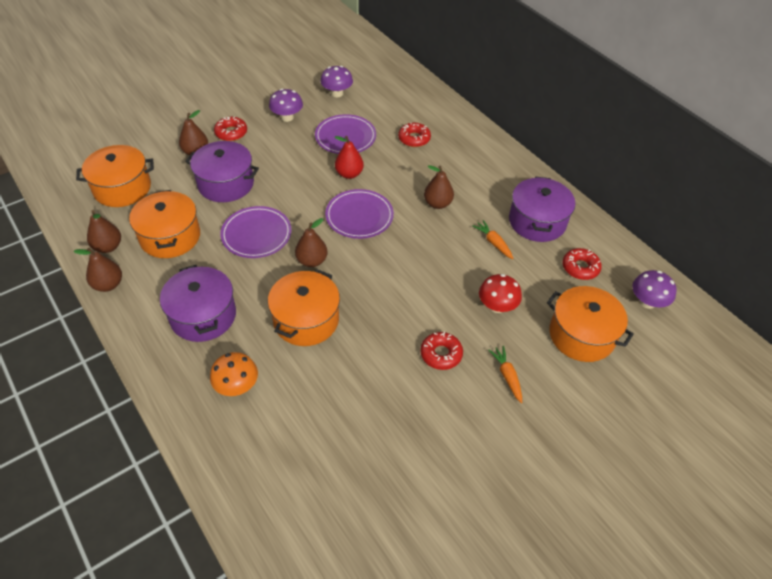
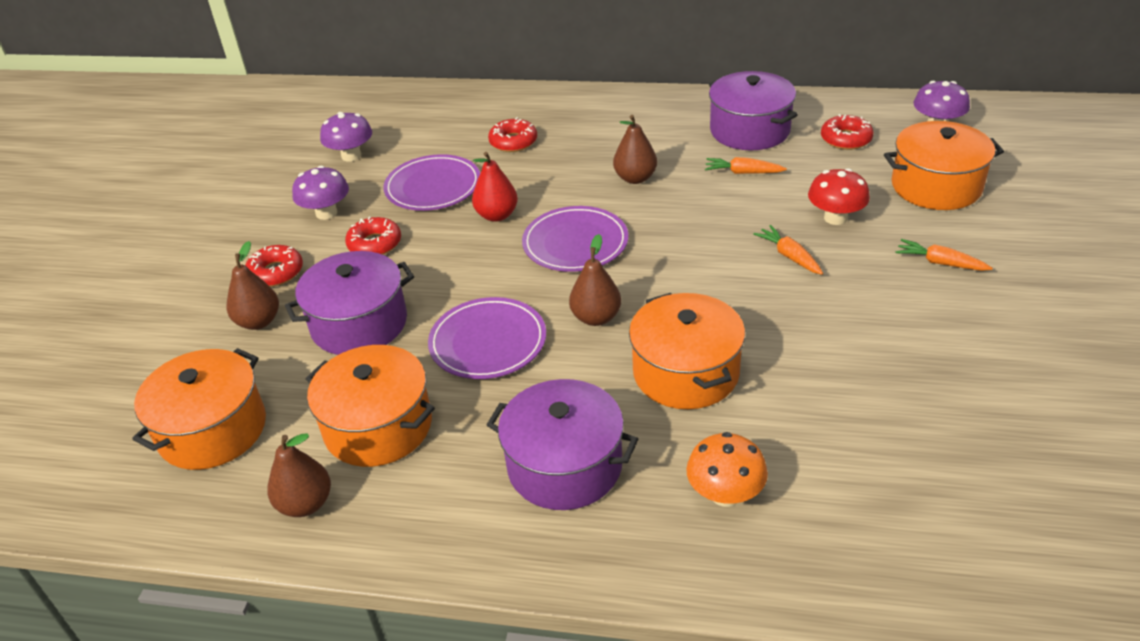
camera: 40 degrees left, 10 degrees down
brown pear [73,248,122,292] -> none
red donut [420,332,463,370] -> red donut moved to [345,217,401,255]
none -> orange carrot [753,225,823,275]

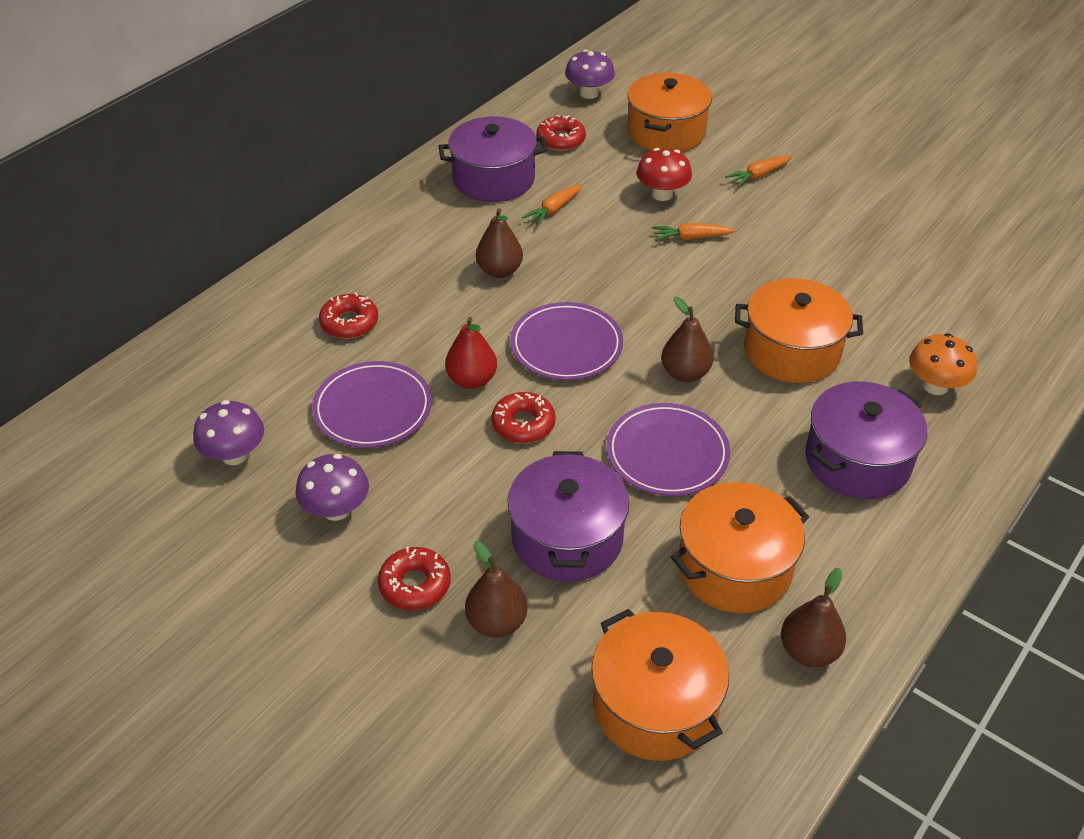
camera: 65 degrees left, 5 degrees up
red donut [345,217,401,255] -> red donut moved to [491,392,556,443]

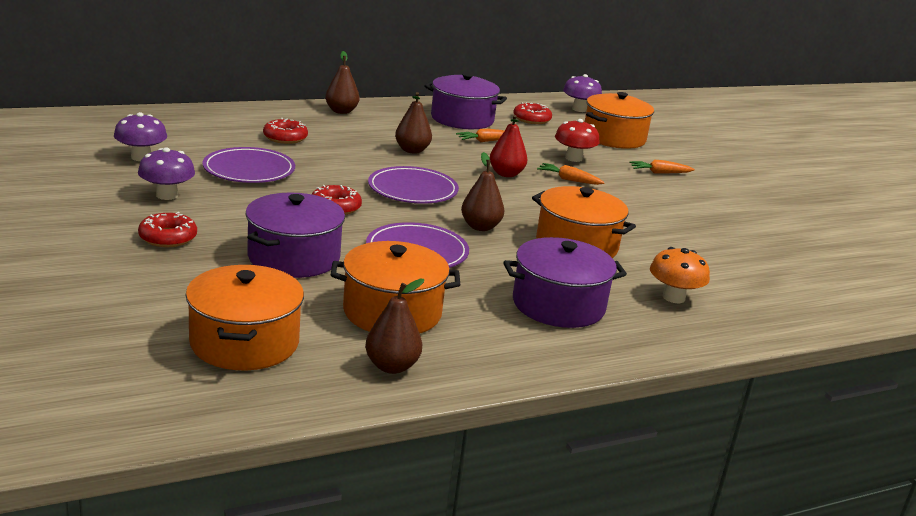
camera: 25 degrees right, 20 degrees down
red pear [445,317,497,389] -> red pear moved to [490,115,527,177]
brown pear [465,541,528,638] -> brown pear moved to [325,51,360,114]

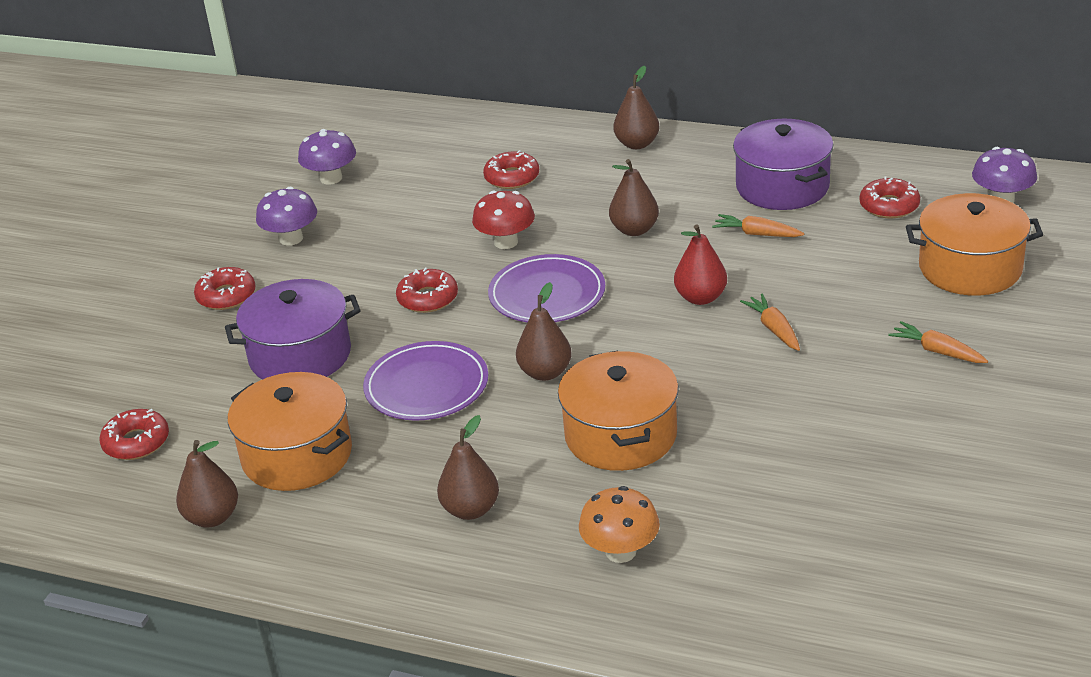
camera: 50 degrees right, 10 degrees up
orange pot [185,265,304,370] -> red donut [99,409,169,460]
purple plate [202,147,295,183] -> none
purple pot [503,237,627,328] -> brown pear [437,415,499,520]
red mushroom [555,119,600,162] -> red mushroom moved to [472,191,535,249]

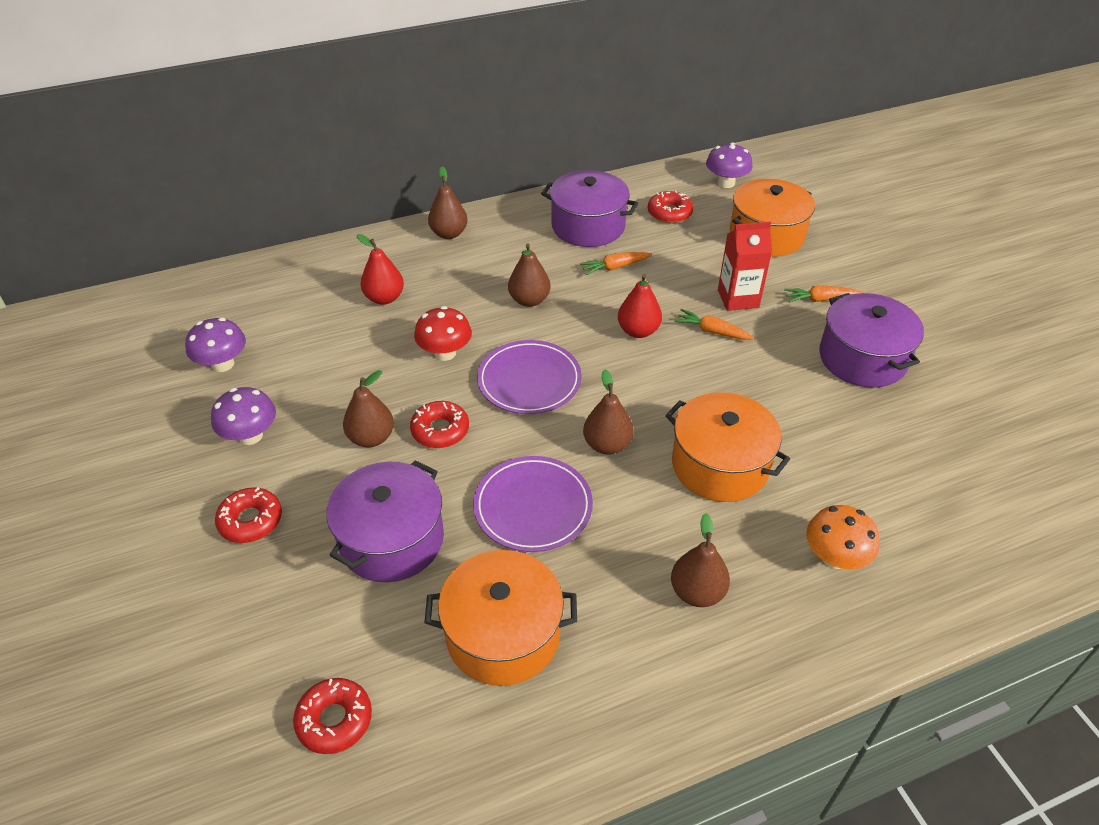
camera: 45 degrees left, 10 degrees up
brown pear [176,440,238,527] -> brown pear moved to [343,370,394,447]
red donut [483,150,539,189] -> red pear [357,234,404,305]
none -> red carton [718,221,772,311]
none -> purple pot [819,293,924,388]

